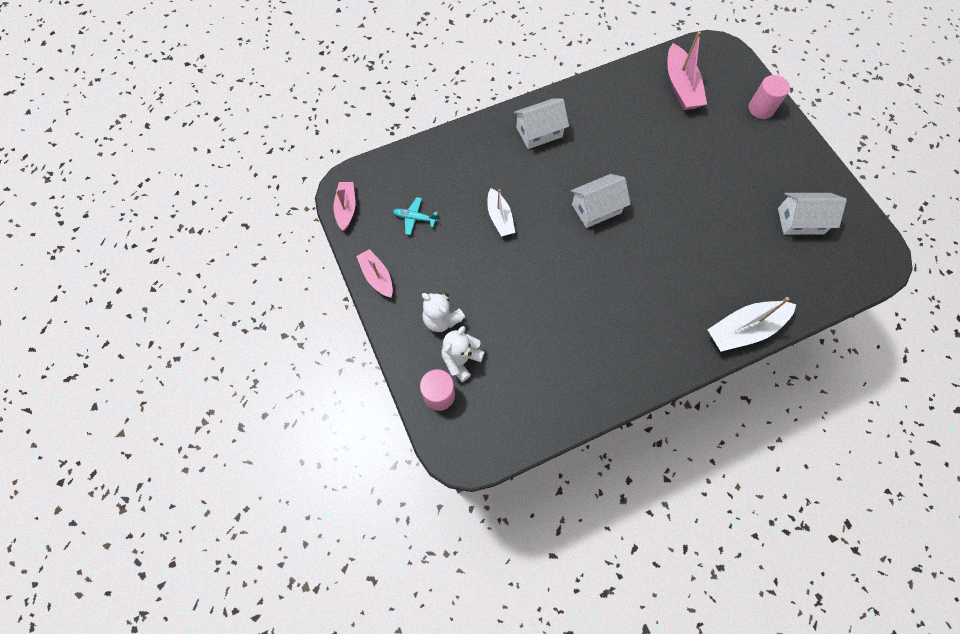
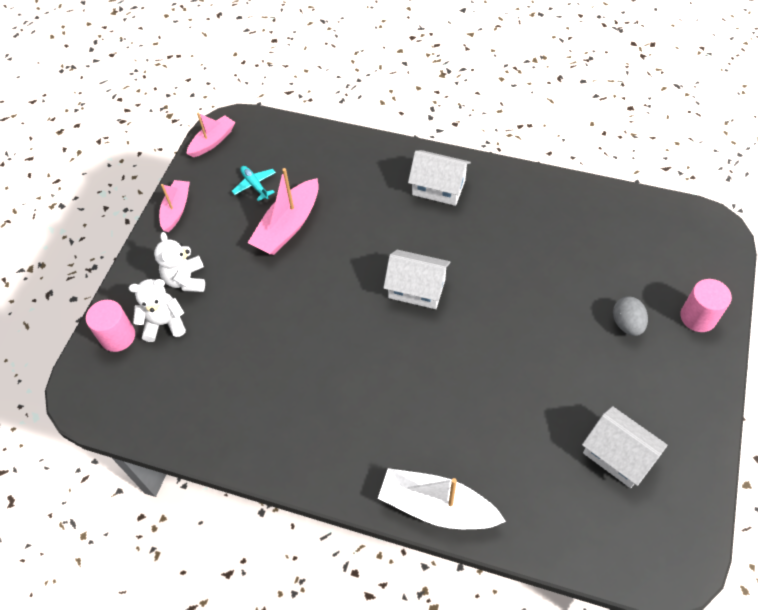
camera: 45 degrees right, 10 degrees down
white boat [487,188,515,237] -> none
pink boat [667,31,707,110] -> pink boat moved to [248,168,319,255]
none -> grey egg [613,296,648,336]

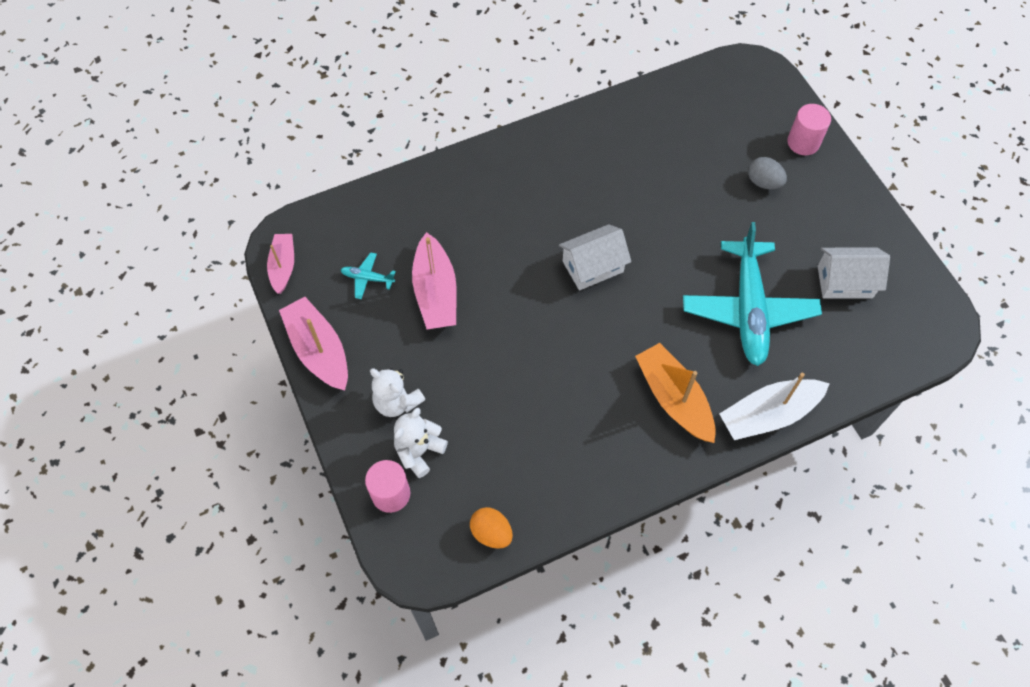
camera: 45 degrees left, 5 degrees up
pink boat [159,180,190,232] -> pink boat [279,297,348,391], size x1.58
white house [408,150,471,206] -> none
none -> orange egg [470,507,513,549]
none -> orange boat [635,343,716,443]
none -> turquoise plane [683,222,822,366]

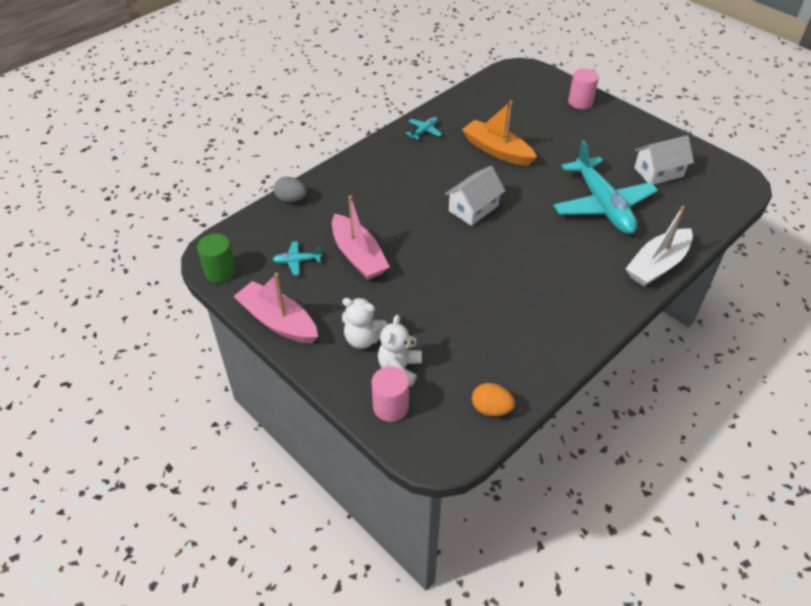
camera: 20 degrees left, 15 degrees down
pink boat [267,234,294,294] -> green cylinder [197,234,236,283]
orange boat [635,343,716,443] -> orange boat moved to [462,100,537,166]
grey egg [748,157,787,189] -> grey egg moved to [274,177,307,202]
none -> turquoise plane [406,117,442,140]

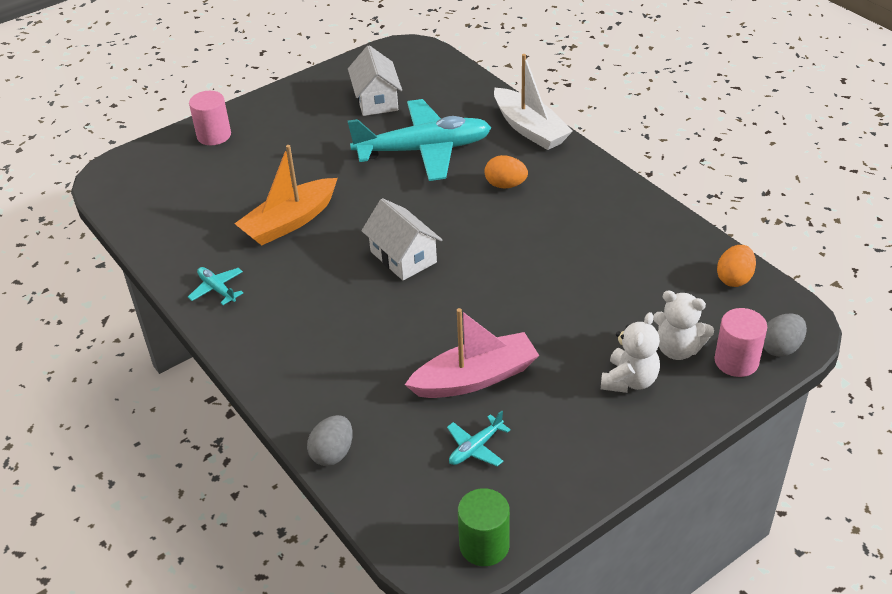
camera: 80 degrees left, 5 degrees down
pink boat [233,273,318,343] -> none
turquoise plane [272,241,322,275] -> turquoise plane turned 45 degrees clockwise [447,411,511,466]
none -> orange egg [484,155,528,189]
none -> grey egg [763,313,807,357]

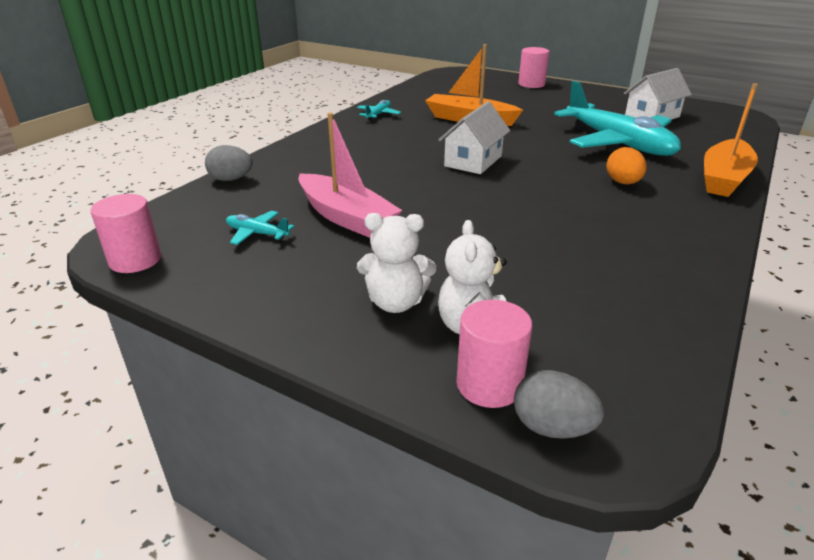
camera: 65 degrees right, 10 degrees down
green cylinder [458,488,510,566] -> pink cylinder [90,194,161,273]
white boat [494,54,573,150] -> orange boat [704,83,758,197]
orange egg [717,245,756,287] -> none

